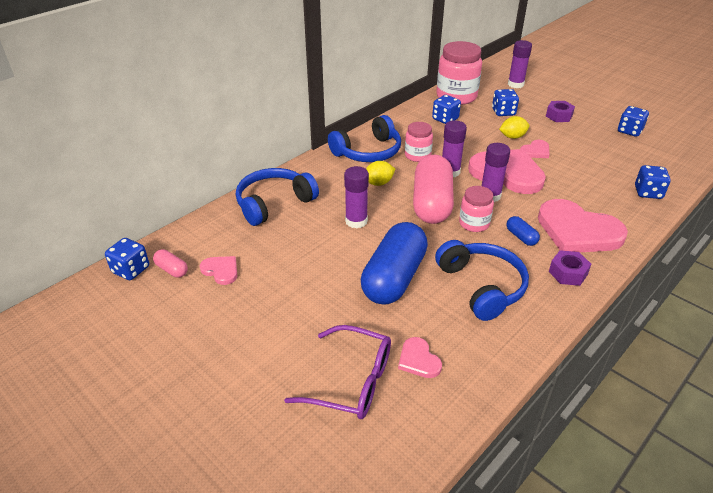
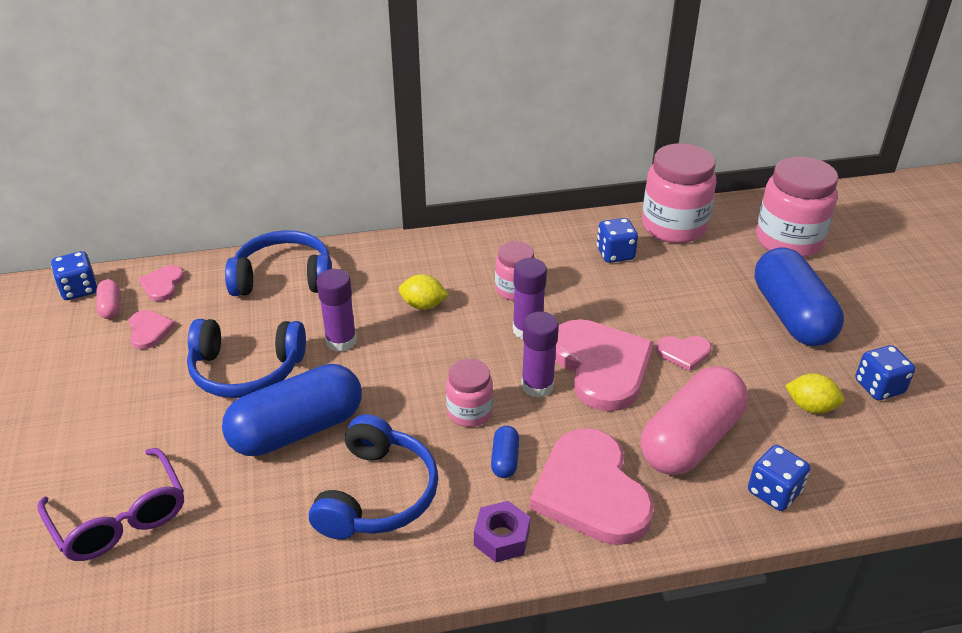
camera: 35 degrees right, 0 degrees up
blue headphones [328,115,401,162] -> blue headphones moved to [187,319,306,398]
pink heart [398,337,442,378] -> pink heart moved to [139,265,184,301]
pink capsule [413,155,454,224] -> pink capsule moved to [641,366,748,475]
blue dice [492,89,519,116] -> none
yellow lemon [499,116,529,139] -> yellow lemon moved to [785,373,845,414]
purple glue stick [508,40,532,88] -> pink jar [756,156,839,258]
purple nut [546,101,575,122] -> blue capsule [755,247,844,346]

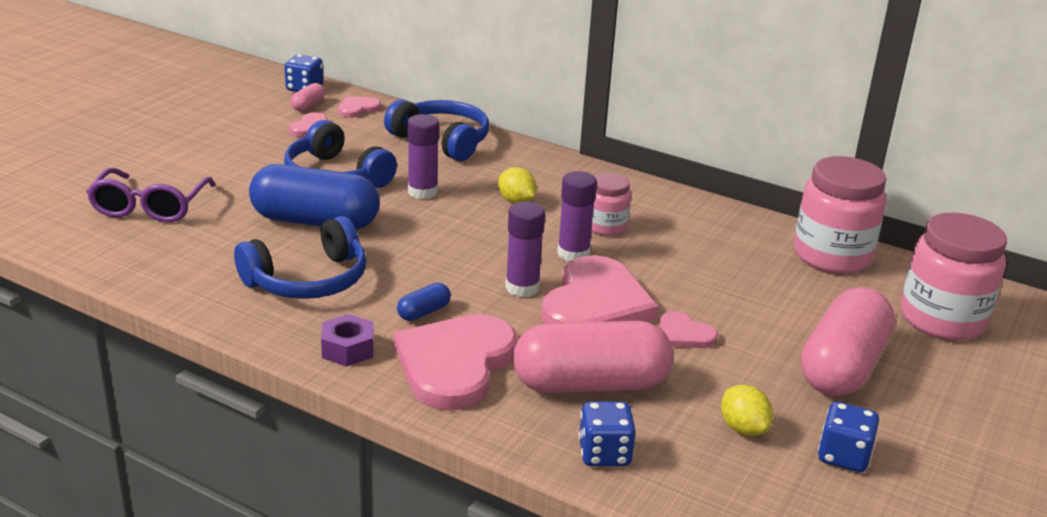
camera: 40 degrees right, 10 degrees down
pink jar [446,359,493,427] -> none
blue dice [597,218,638,263] -> none
blue capsule [755,247,844,346] -> pink capsule [801,287,895,396]

